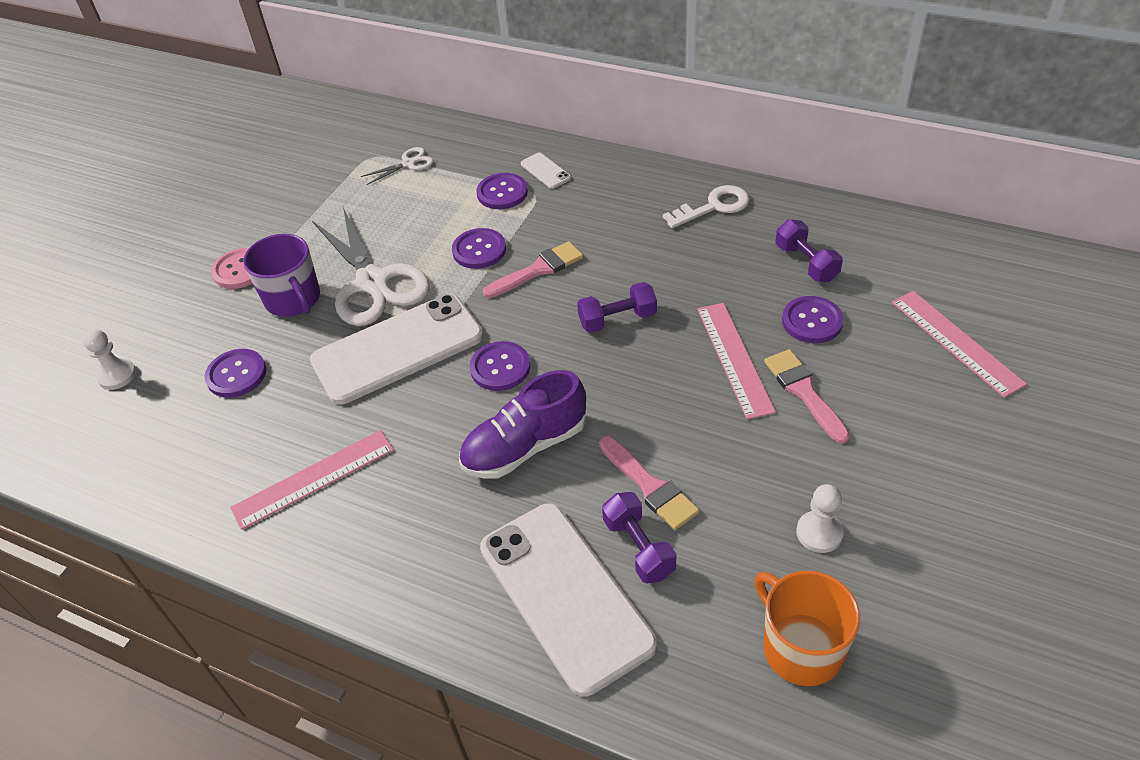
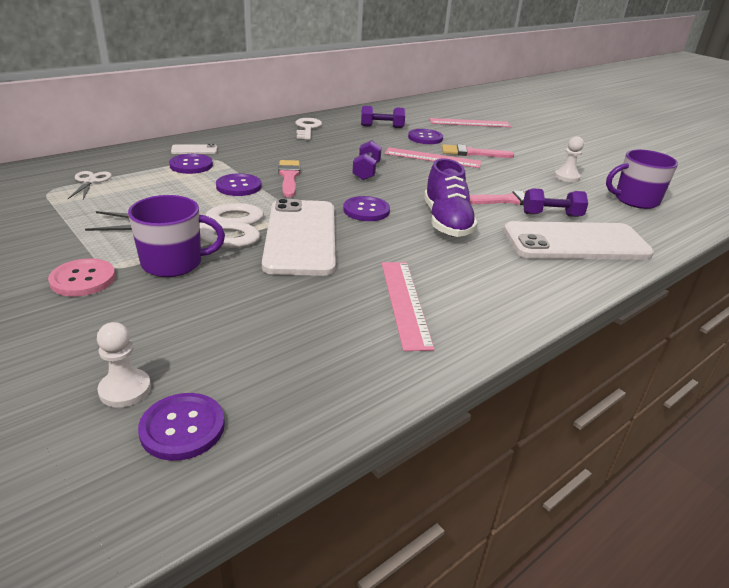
camera: 70 degrees left, 15 degrees down
purple button [204,349,266,398] -> purple button moved to [138,393,225,461]
orange mug [754,571,860,686] -> purple mug [606,150,678,209]

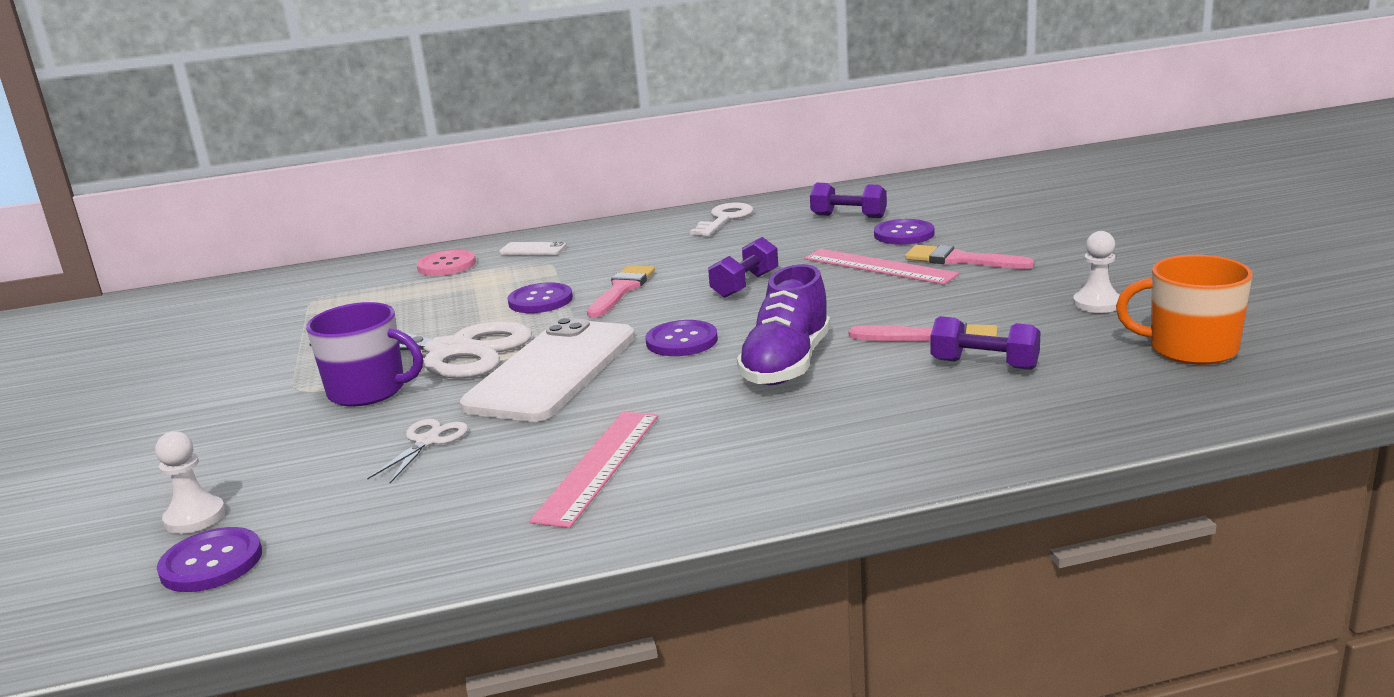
camera: 30 degrees right, 10 degrees down
pink button [48,258,116,297] -> pink button moved to [416,250,476,276]
white scissors [68,171,112,200] -> white scissors moved to [367,419,468,483]
purple button [169,154,213,174] -> none
pink ruler [429,118,512,127] -> none
white phone [504,221,654,260] -> none
purple mug [606,150,678,209] -> orange mug [1116,255,1252,365]

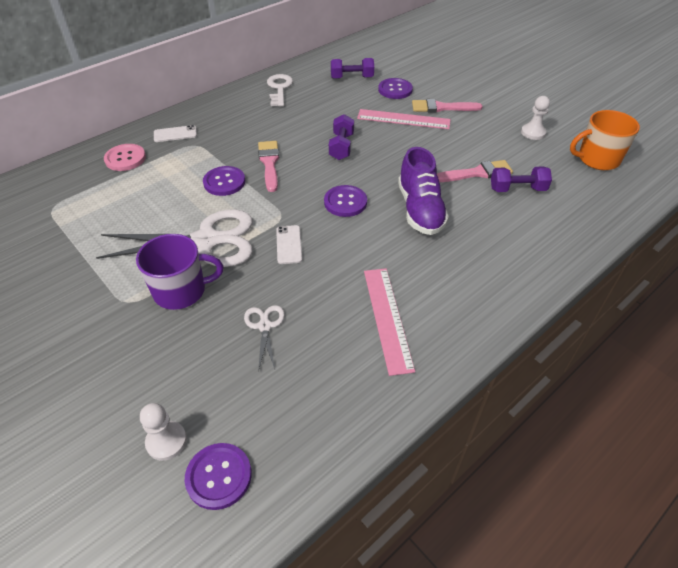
camera: 30 degrees left, 25 degrees up
white phone [460,318,635,422] -> white phone [276,225,302,264], size x0.40

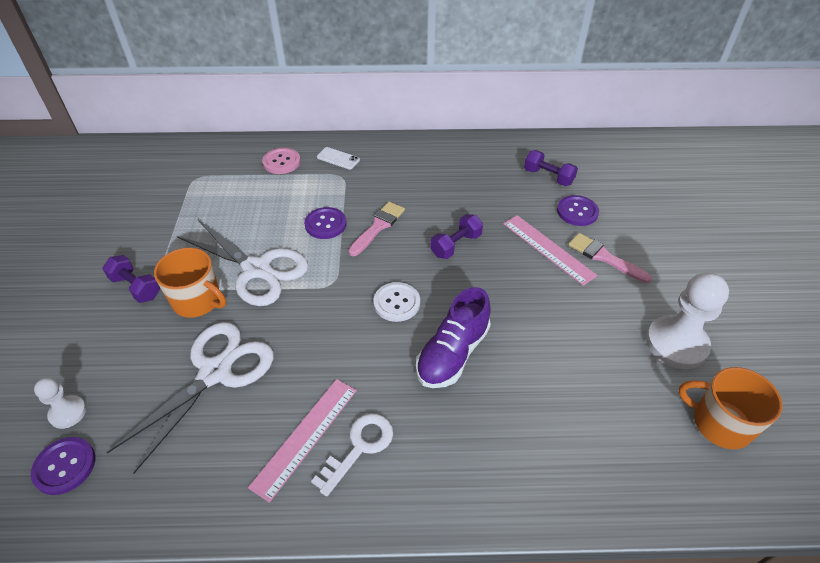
camera: 40 degrees right, 0 degrees up
purple mug [136,234,223,310] -> orange mug [154,248,226,318]
white scissors [244,305,285,371] -> white scissors [107,322,274,474], size x2.23
white key [267,74,293,107] -> white key moved to [311,413,393,497]
white phone [276,225,302,264] -> none
purple button [324,185,367,217] -> white button [373,282,420,322]
pink brush [437,160,513,182] -> none
purple dumbbell [491,167,552,192] -> purple dumbbell moved to [102,255,160,303]
white pawn [521,96,550,140] -> white pawn [646,272,729,369], size x1.88

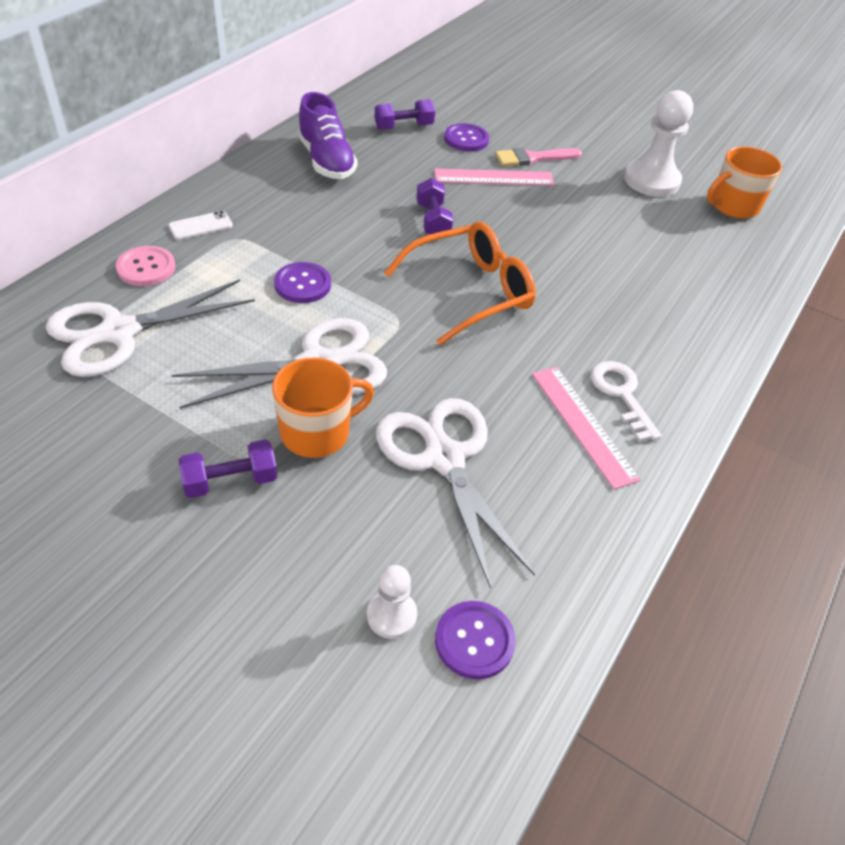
camera: 60 degrees left, 0 degrees up
pink brush [348,202,405,256] -> none
white button [373,282,420,322] -> orange glasses [384,221,536,346]
purple shoe [416,287,491,388] -> purple shoe moved to [298,92,357,179]
none -> white scissors [46,279,255,377]

